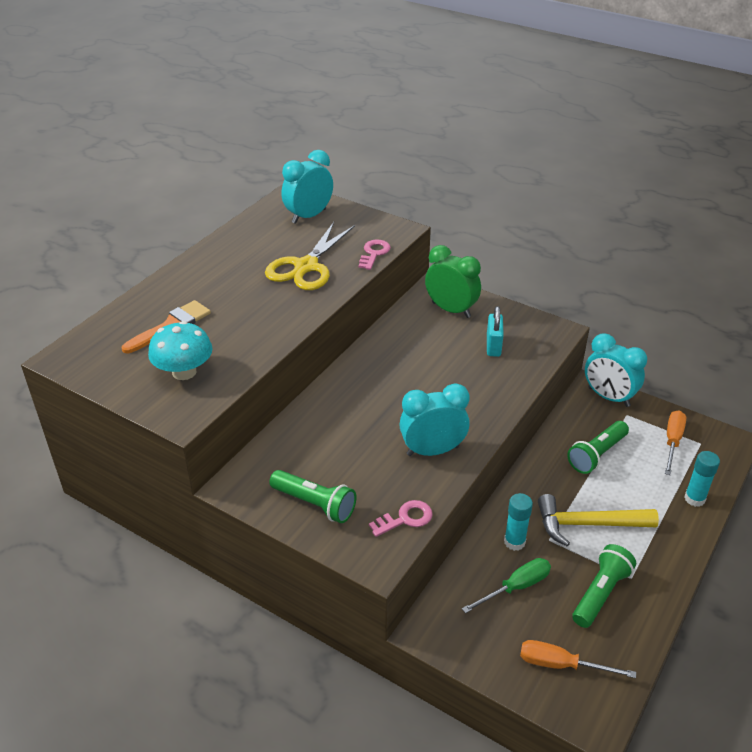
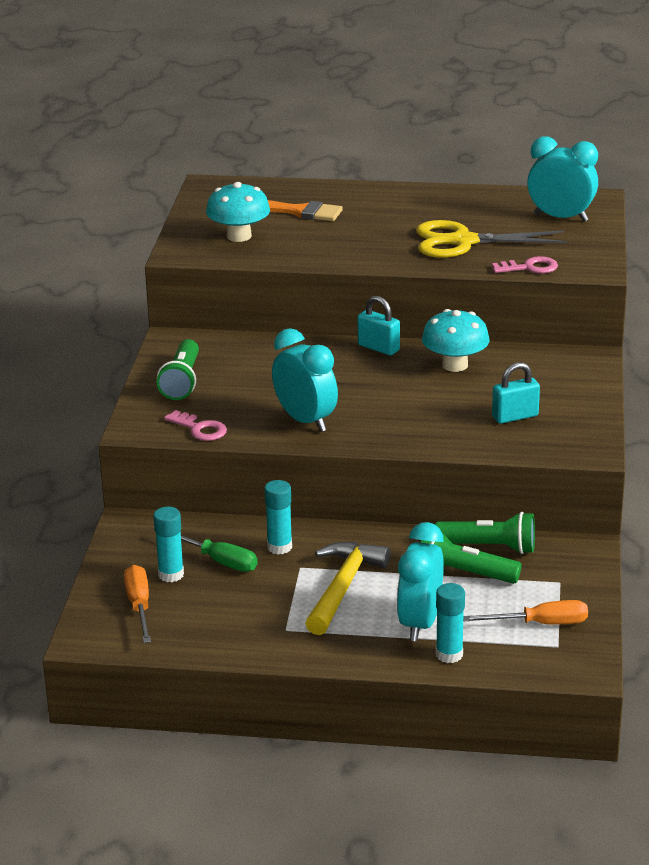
camera: 65 degrees right, 10 degrees down
green clock [425,245,481,318] -> none
yellow hammer [538,494,659,547] -> yellow hammer turned 45 degrees clockwise [305,542,391,635]
green flashlight [572,544,636,628] -> green flashlight moved to [435,512,535,554]
turquoise clock [585,333,647,407] -> turquoise clock moved to [397,522,444,641]
none -> turquoise glue stick [153,507,184,582]
none -> turquoise padlock [358,296,400,355]
none -> turquoise mushroom [422,309,490,372]

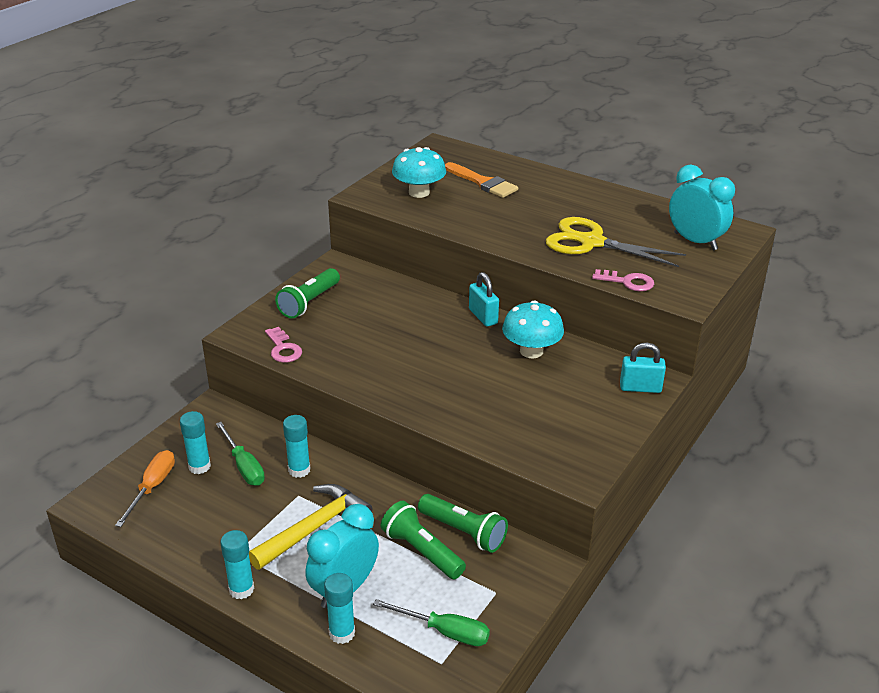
camera: 25 degrees right, 5 degrees up
turquoise clock [272,328,338,432] -> none
orange screwdriver [463,600,588,625] -> green screwdriver [373,599,490,646]
turquoise padlock [492,362,540,424] -> turquoise padlock moved to [620,342,666,393]
none -> turquoise glue stick [220,530,254,599]

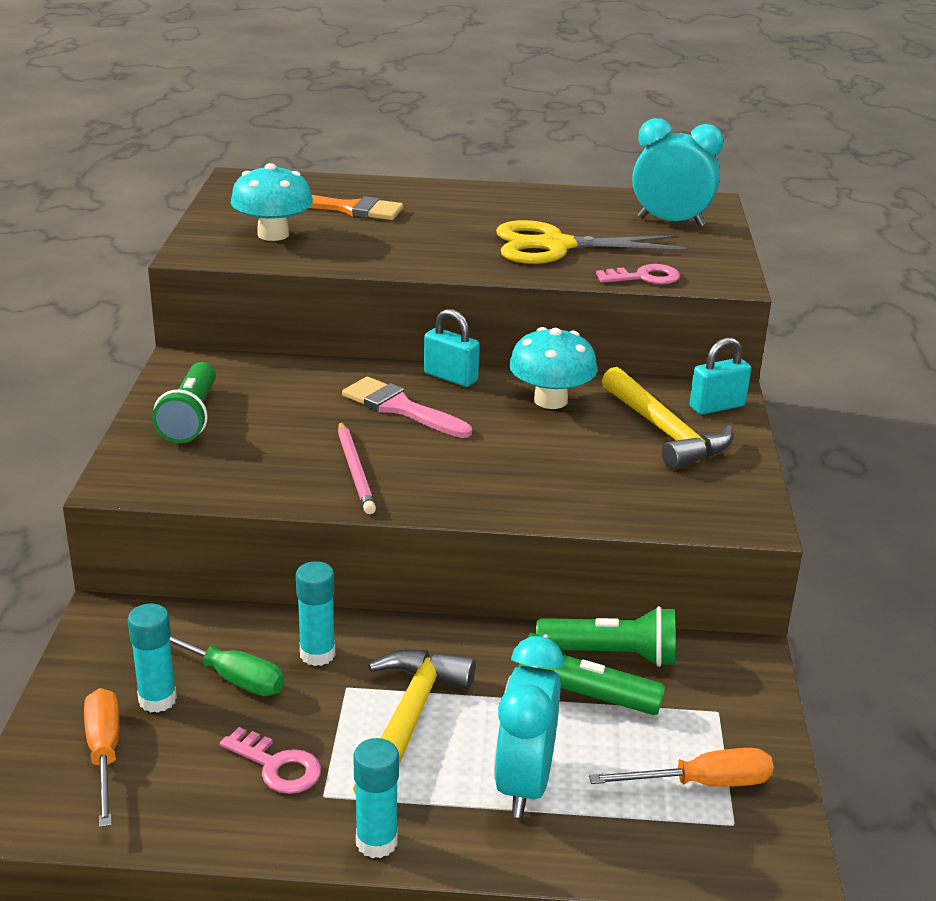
camera: 30 degrees left, 5 degrees down
pink key [265,327,302,363] -> pink key moved to [220,727,321,794]
turquoise glue stick [324,573,355,644] -> none
green screwdriver [373,599,490,646] -> orange screwdriver [589,748,774,787]
none -> pink pencil [338,422,376,514]
none -> pink brush [342,377,472,438]
none -> yellow hammer [602,367,733,470]

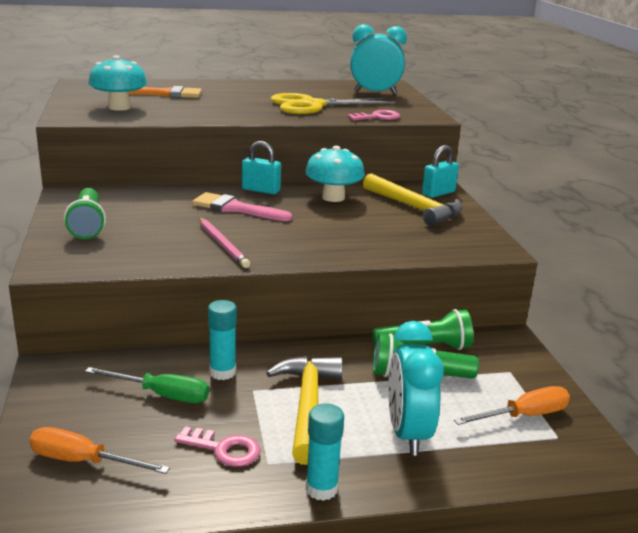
camera: 15 degrees left, 5 degrees down
orange screwdriver [84,688,120,827] -> orange screwdriver turned 45 degrees counterclockwise [29,427,170,474]
turquoise glue stick [128,603,177,713] -> none

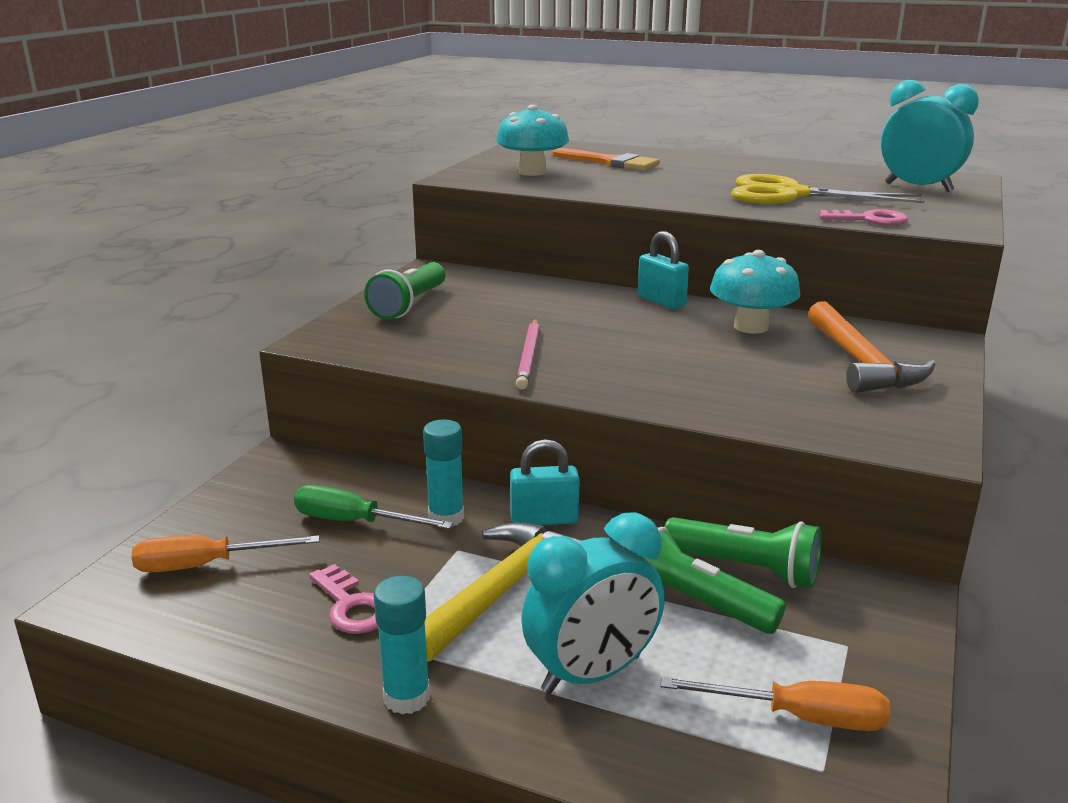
camera: 35 degrees right, 0 degrees up
orange screwdriver [29,427,170,474] -> orange screwdriver turned 60 degrees counterclockwise [132,535,319,572]
green screwdriver [85,367,209,403] -> green screwdriver turned 150 degrees clockwise [294,485,453,529]
pink brush [192,192,292,221] -> none
yellow hammer [363,173,463,227] -> orange hammer [808,301,935,393]
turquoise clock [388,321,444,456] -> turquoise clock turned 150 degrees counterclockwise [521,512,665,694]
turquoise padlock [422,145,459,198] -> turquoise padlock moved to [510,439,580,525]

